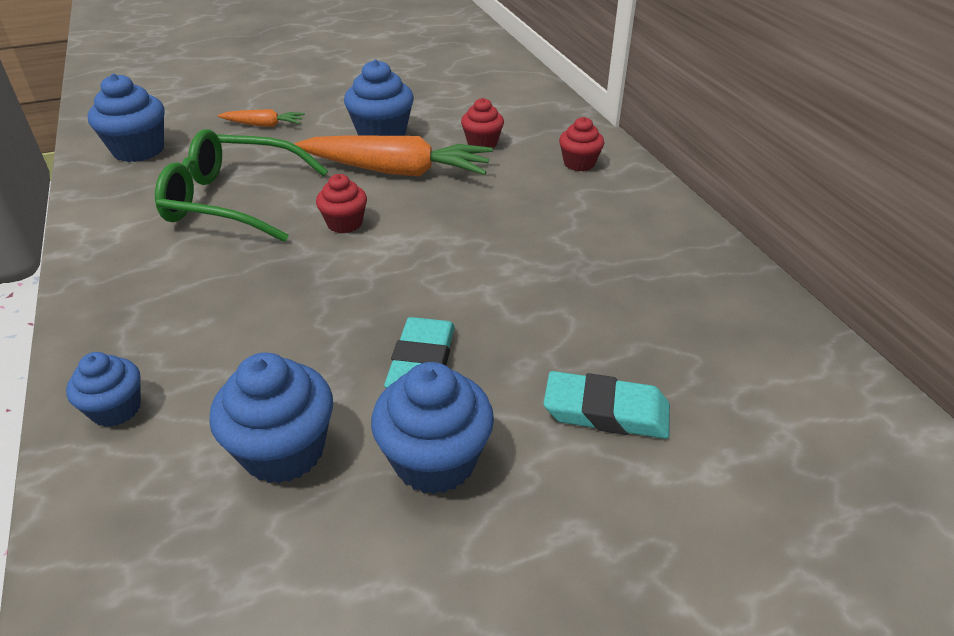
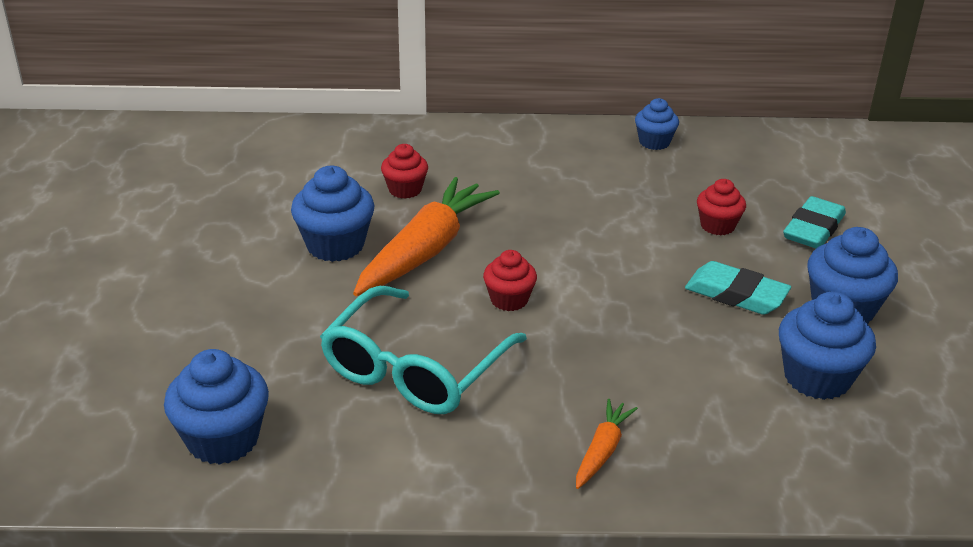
camera: 70 degrees left, 5 degrees down
blue cupcake [66,352,141,427] -> blue cupcake moved to [635,98,679,150]
green glasses [155,129,328,242] -> turquoise glasses [320,286,527,414]
orange carrot [218,109,305,127] -> orange carrot moved to [576,399,638,489]
red cupcake [559,117,604,171] -> red cupcake moved to [697,179,746,235]

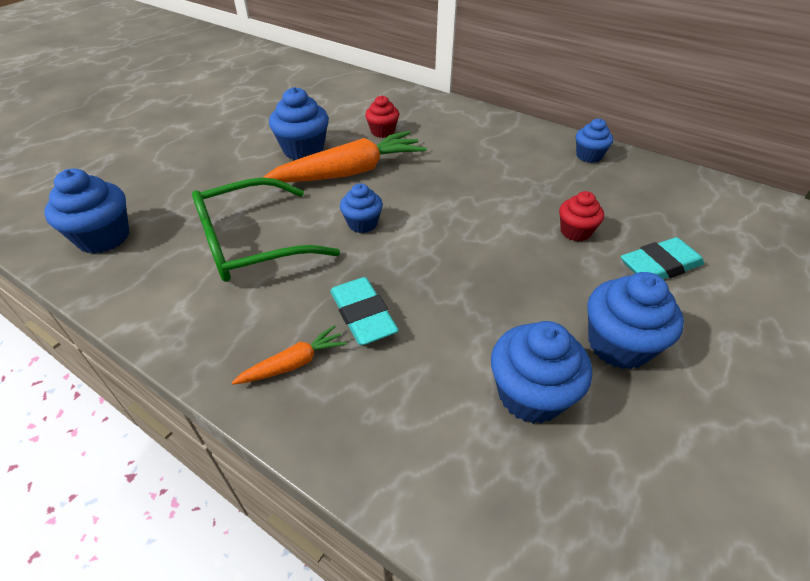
camera: 35 degrees right, 10 degrees up
turquoise glasses [320,286,527,414] -> green glasses [192,177,340,282]
red cupcake [483,250,537,311] -> blue cupcake [340,184,383,233]
turquoise eraser [685,261,791,315] -> turquoise eraser moved to [330,277,399,345]

